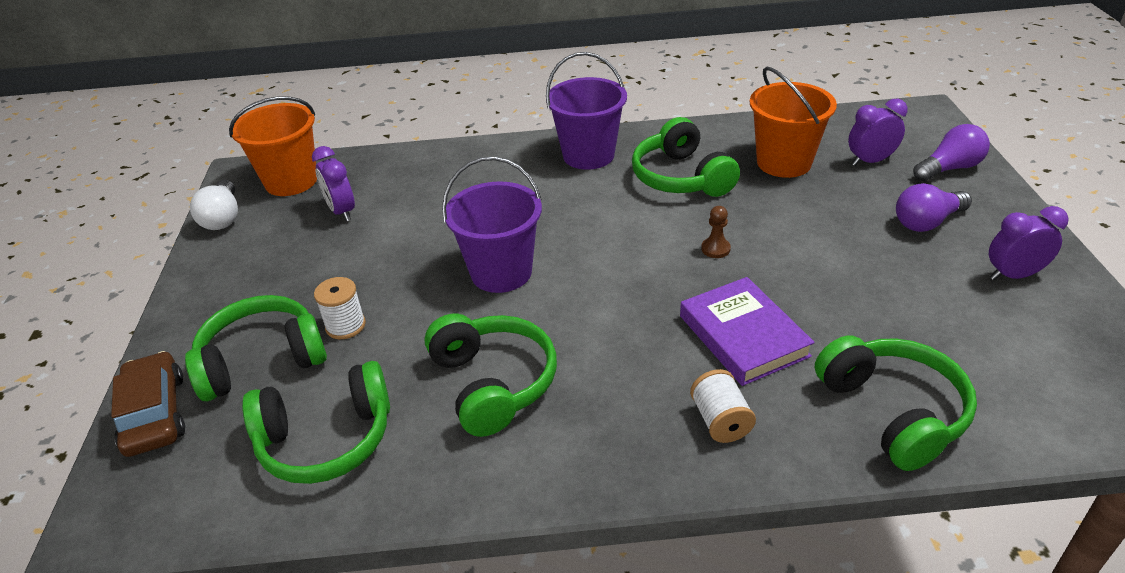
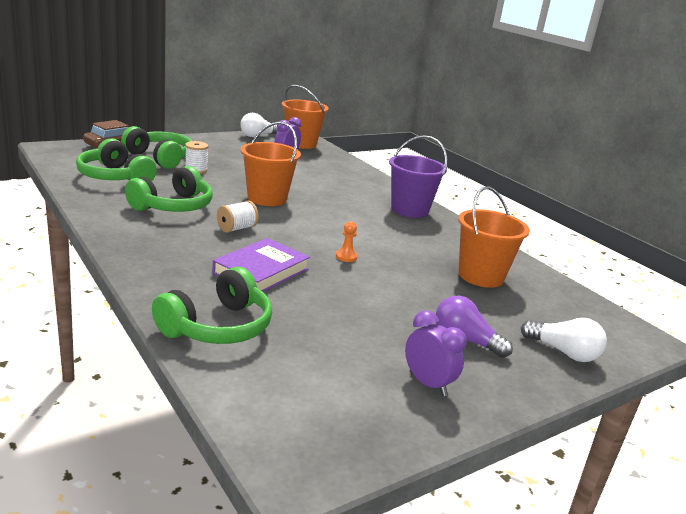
camera: 55 degrees right, 15 degrees down
purple bucket [442,156,542,293] -> orange bucket [241,121,301,206]
green headphones [632,117,740,197] -> none
white spool [690,369,756,443] -> white spool moved to [217,201,259,233]
brown pawn [701,206,731,258] -> orange pawn [336,221,357,262]
purple clock [848,99,908,166] -> none
purple light bulb [913,124,990,181] -> white light bulb [521,318,607,362]

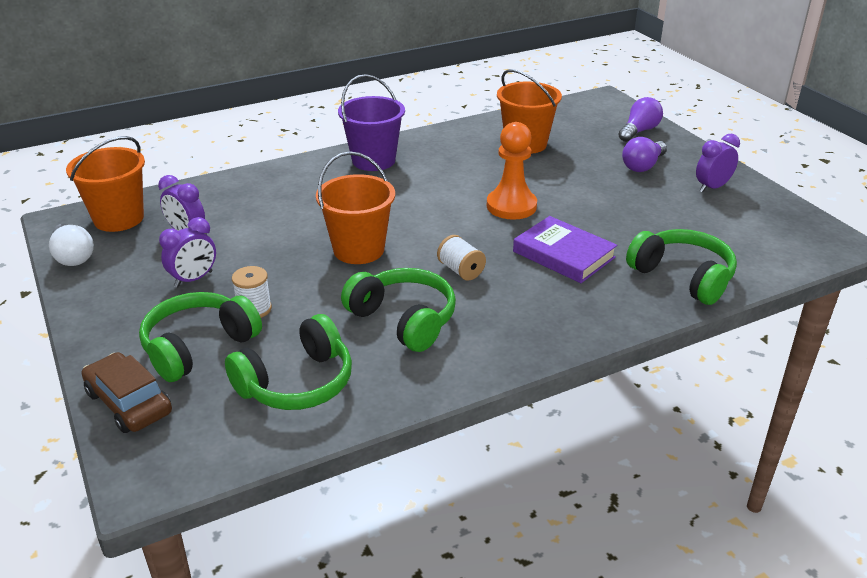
camera: 80 degrees left, 10 degrees up
orange pawn [336,221,357,262] -> orange pawn [487,122,537,220], size x2.26
white light bulb [521,318,607,362] -> purple light bulb [618,97,663,142]
none -> purple clock [159,217,216,287]

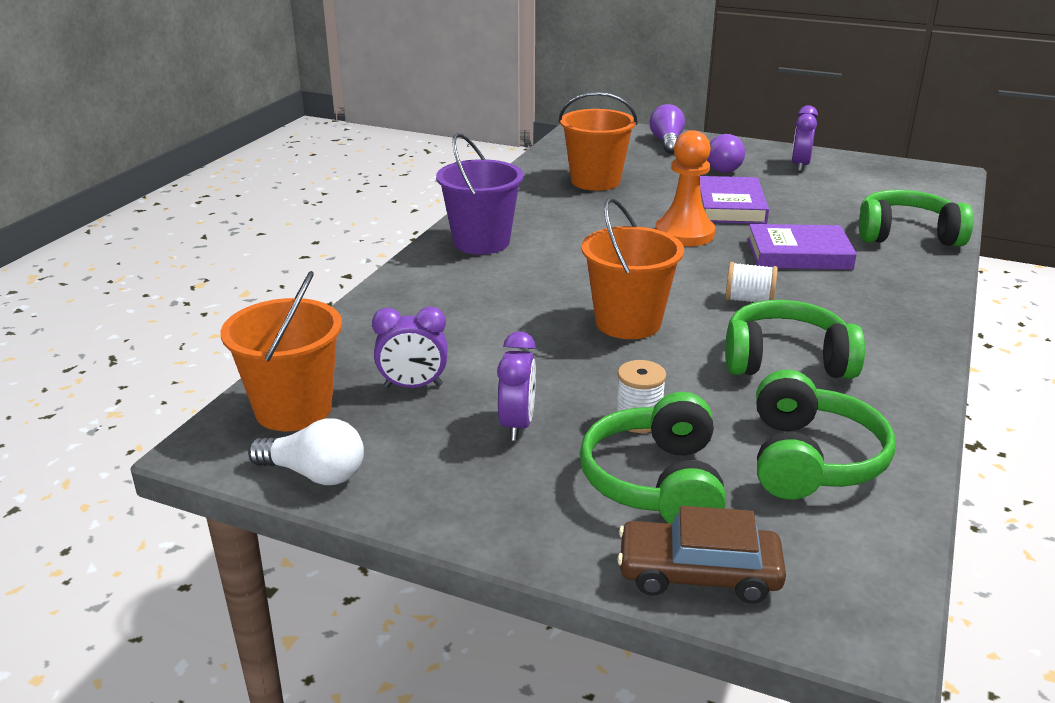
camera: 40 degrees left, 5 degrees down
none -> purple book [700,176,769,224]

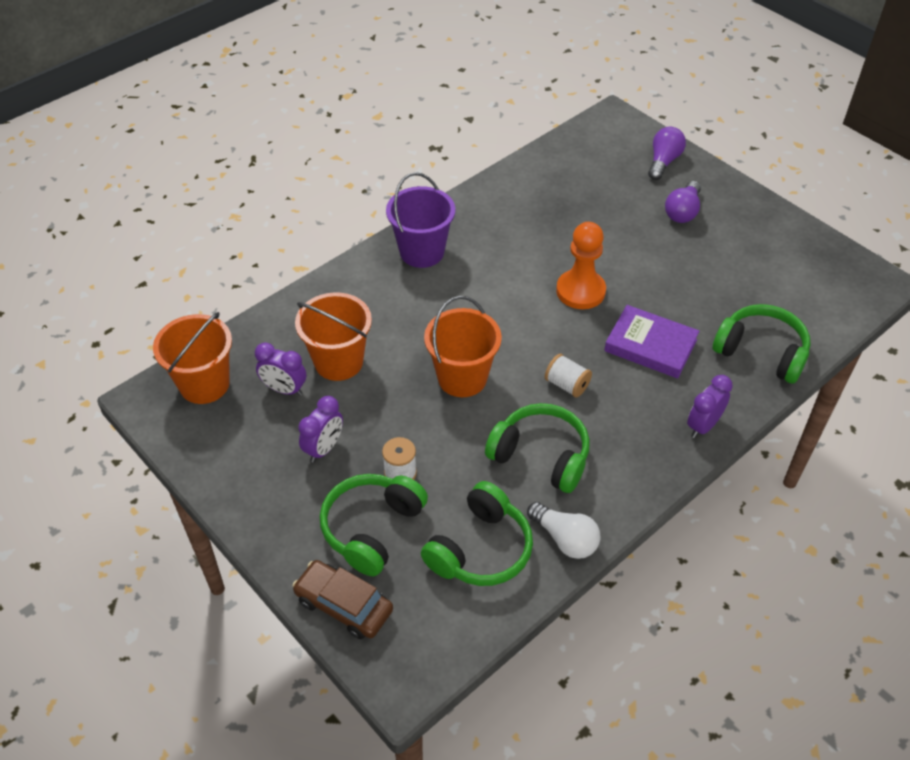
camera: 25 degrees right, 20 degrees up
white light bulb [248,418,364,485] -> white light bulb moved to [527,502,600,559]
orange bucket [559,92,638,191] -> orange bucket moved to [295,292,372,381]
purple book [700,176,769,224] -> none
purple clock [791,105,818,172] -> purple clock moved to [687,375,733,438]

